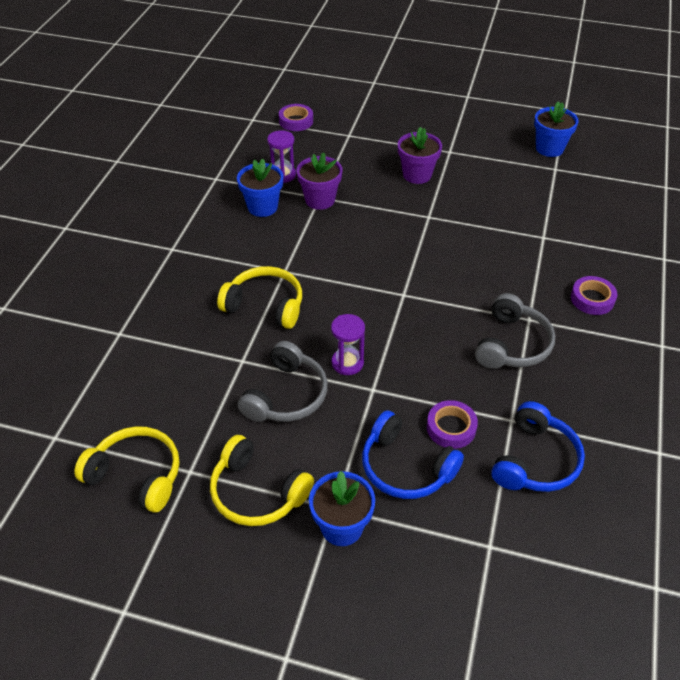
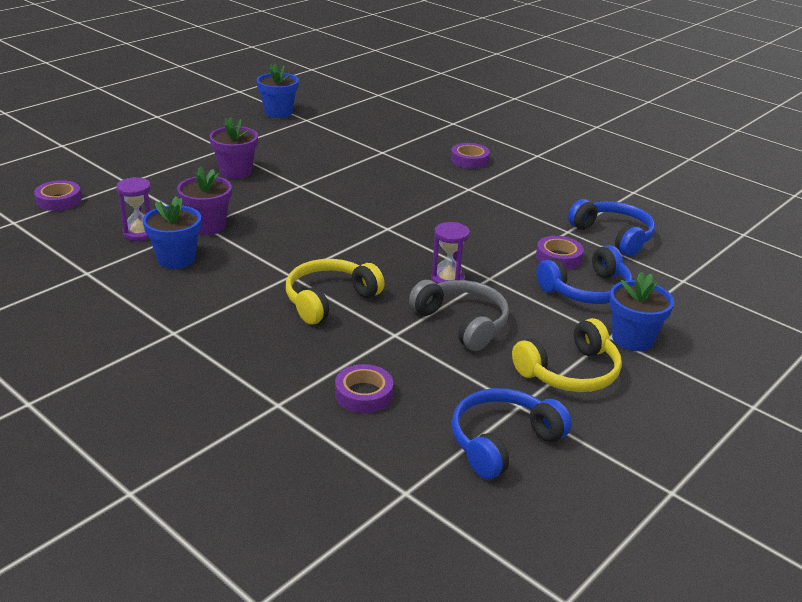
camera: 65 degrees left, 15 degrees down
yellow headphones [74,426,179,513] -> blue headphones [452,388,572,479]
grey headphones [475,293,555,369] -> none
none -> purple tape [335,364,393,413]

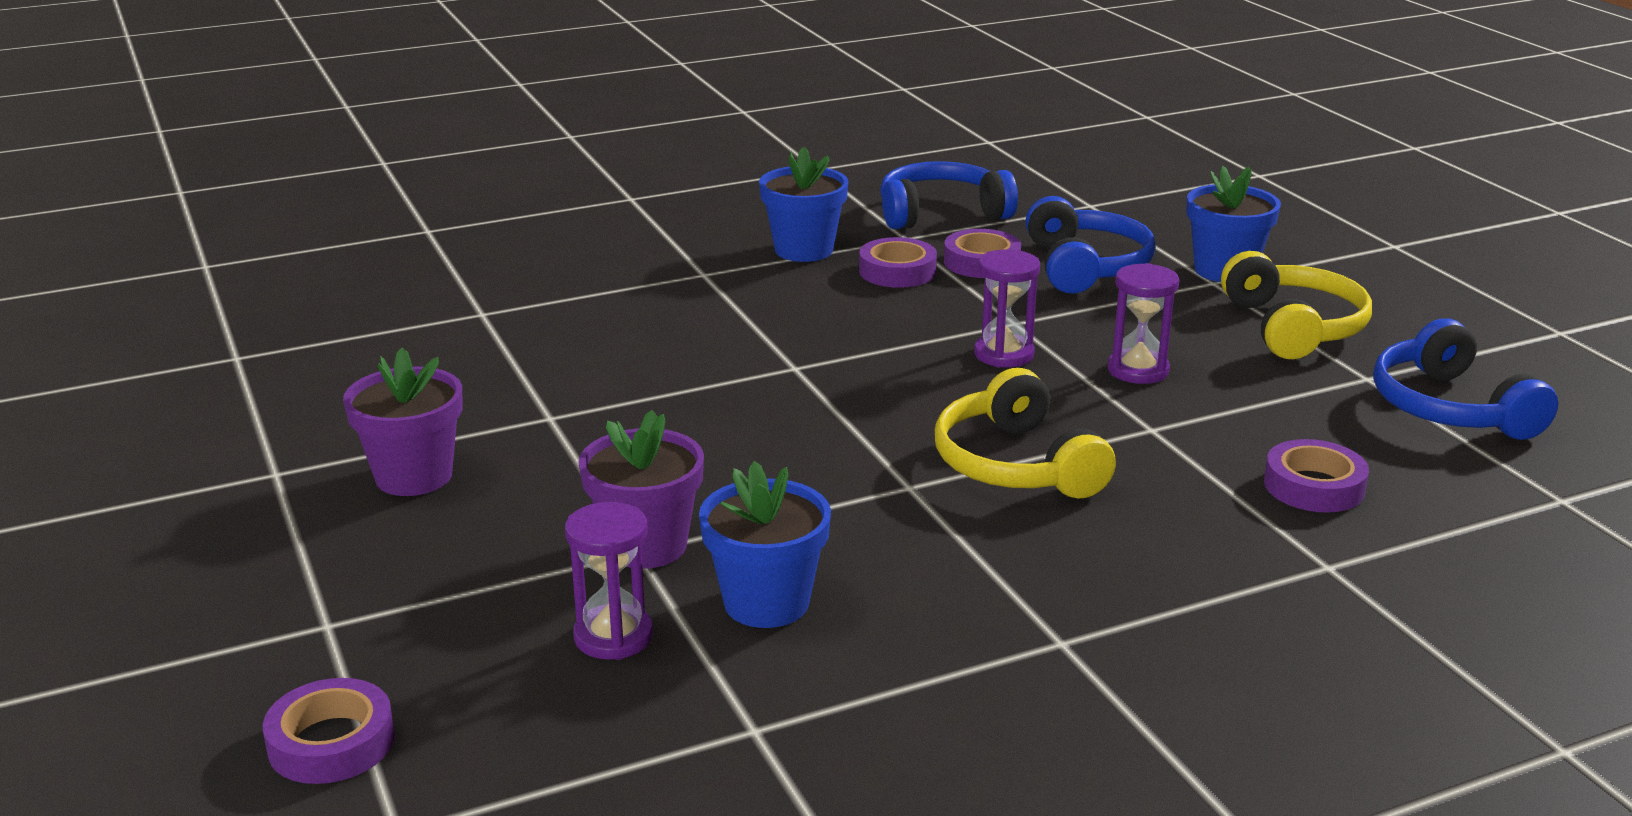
camera: 65 degrees left, 5 degrees down
blue flower pot [257,64,299,118] -> blue flower pot moved to [759,147,848,262]
grey headphones [409,280,509,351] -> purple hourglass [1108,263,1179,384]
purple tape [451,143,490,169] -> purple tape moved to [859,237,937,288]

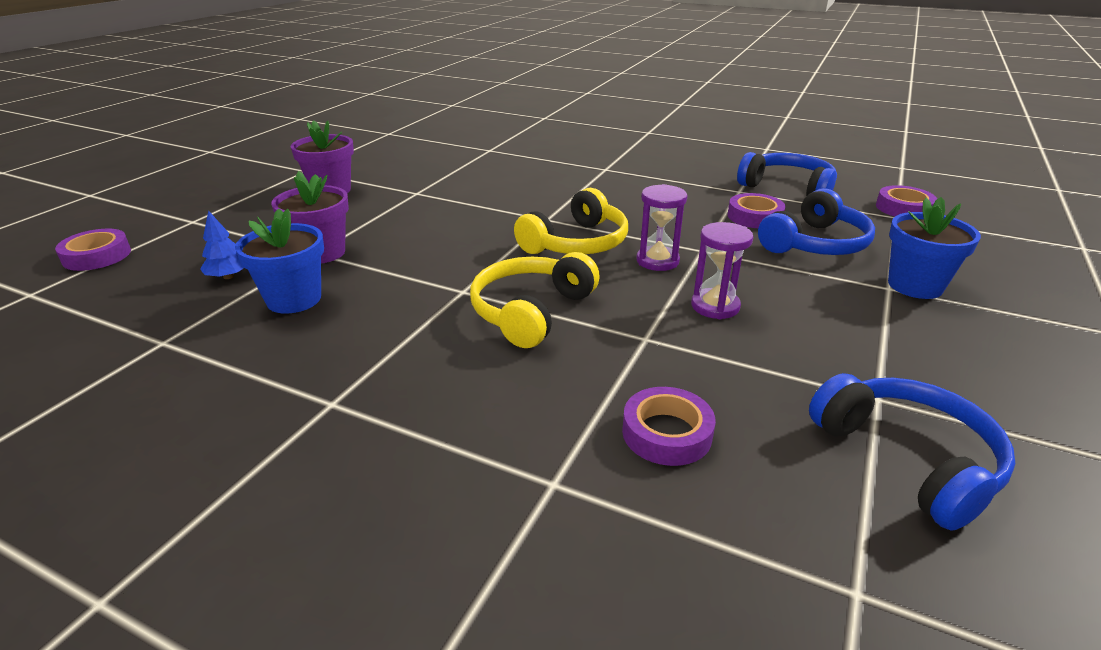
camera: 50 degrees right, 5 degrees up
purple hourglass [565,502,653,660] -> blue tree [200,210,244,279]
blue flower pot [759,147,848,262] -> none
purple tape [859,237,937,288] -> purple tape moved to [876,185,937,216]
yellow headphones [1221,251,1372,359] -> yellow headphones moved to [514,188,628,254]
blue headphones [1373,319,1558,440] -> blue headphones turned 120 degrees clockwise [809,373,1015,531]

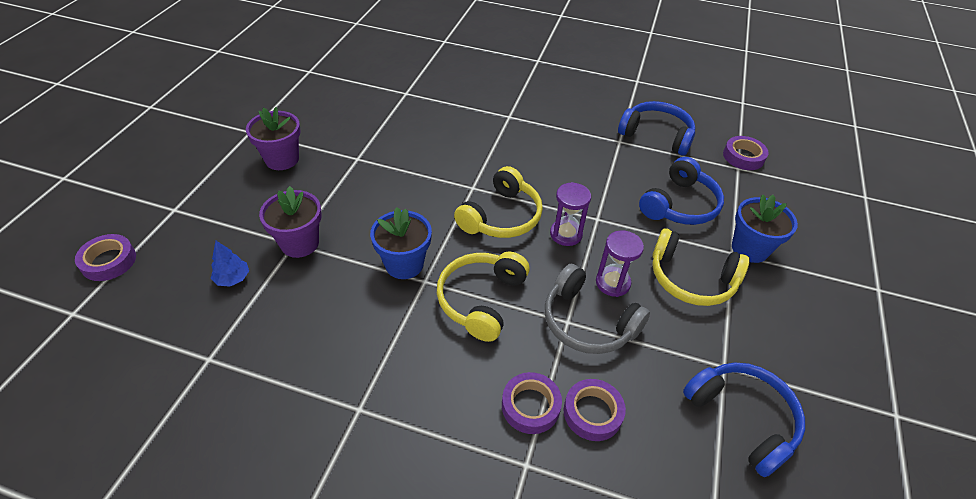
camera: 10 degrees left, 15 degrees up
blue flower pot [235,208,324,314] -> blue flower pot moved to [370,207,432,279]
purple tape [727,193,786,228] -> purple tape moved to [502,372,562,434]
none -> grey headphones [545,264,650,354]
none -> yellow headphones [652,228,750,306]

